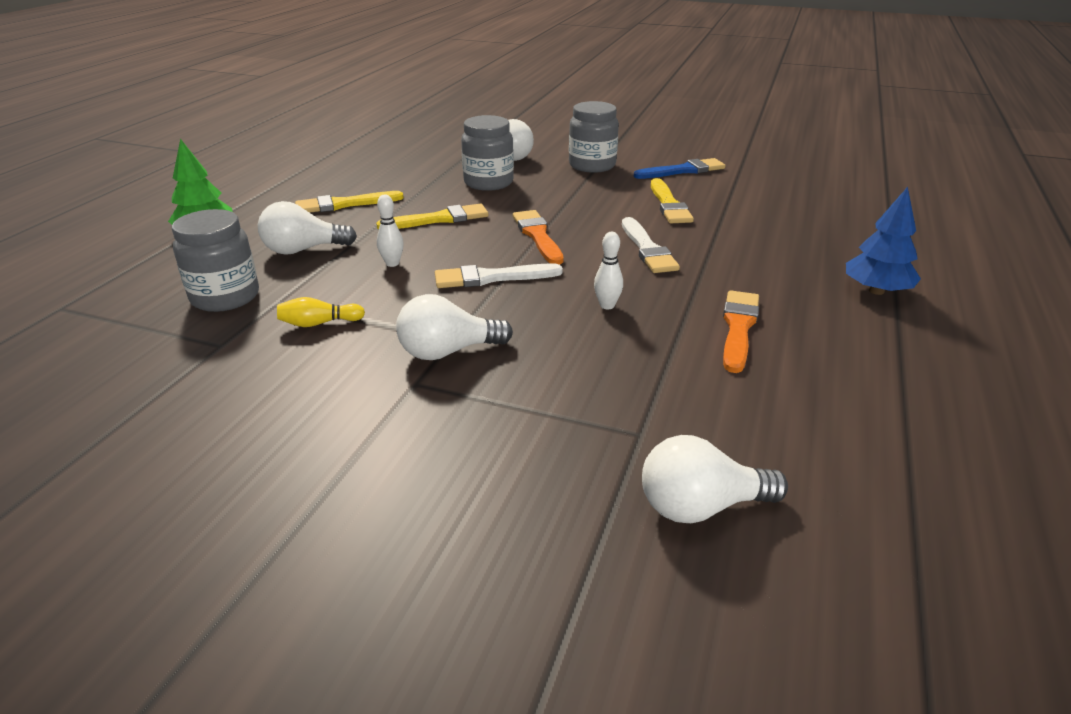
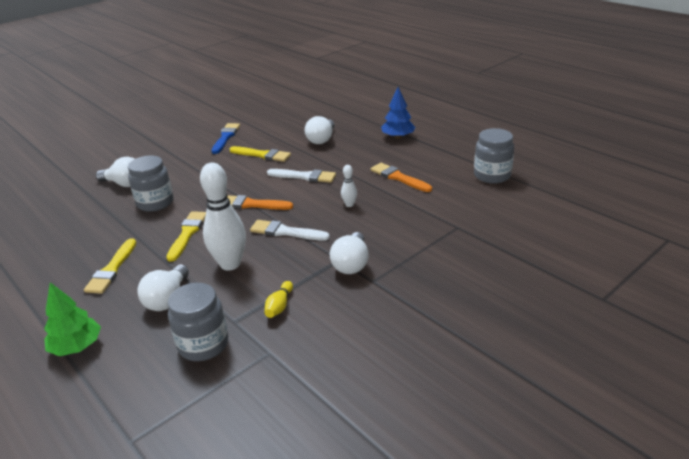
camera: 60 degrees left, 0 degrees up
white bowling pin [377,195,404,267] -> white bowling pin [200,163,246,271], size x2.23
white brush [435,263,563,288] -> white brush turned 90 degrees clockwise [250,220,330,241]
grey jar [569,101,619,173] -> grey jar moved to [474,128,514,184]
white light bulb [642,435,788,523] -> white light bulb moved to [305,116,335,144]

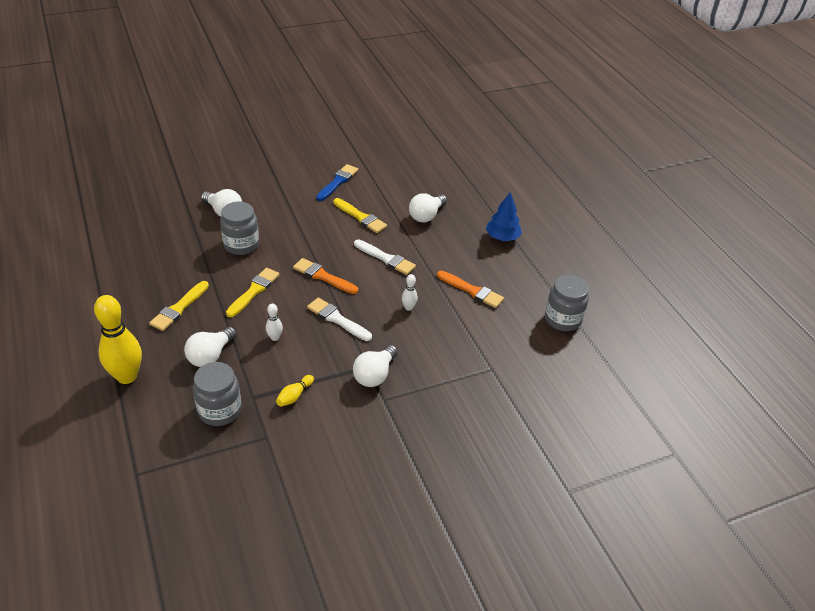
camera: 15 degrees right, 10 degrees up
green tree [44,282,101,356] -> yellow bowling pin [94,295,142,384]
white bowling pin [200,163,246,271] -> white bowling pin [266,304,283,341], size x0.45
orange brush [371,163,432,192] -> orange brush turned 150 degrees clockwise [437,271,504,308]

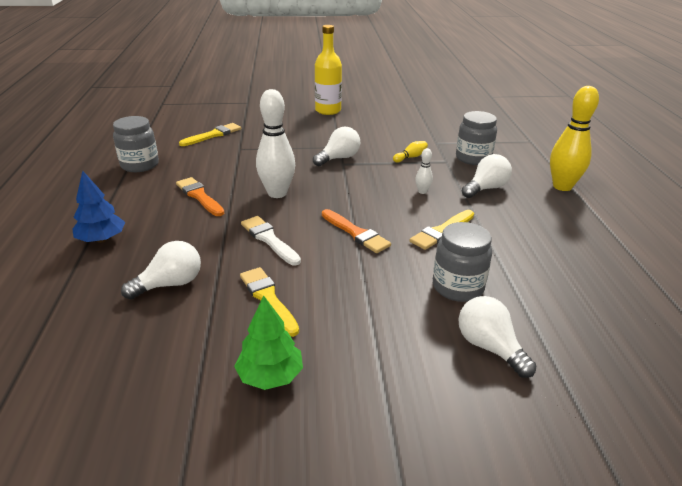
camera: 160 degrees left, 10 degrees down
yellow brush [149,281,209,331] -> yellow brush moved to [179,123,241,146]
white brush [307,298,372,341] -> none
blue brush [316,164,358,201] -> green tree [234,296,303,390]
white bowling pin [402,274,418,311] -> white bowling pin [256,89,295,198], size x2.23
none -> yellow bottle [315,25,342,115]

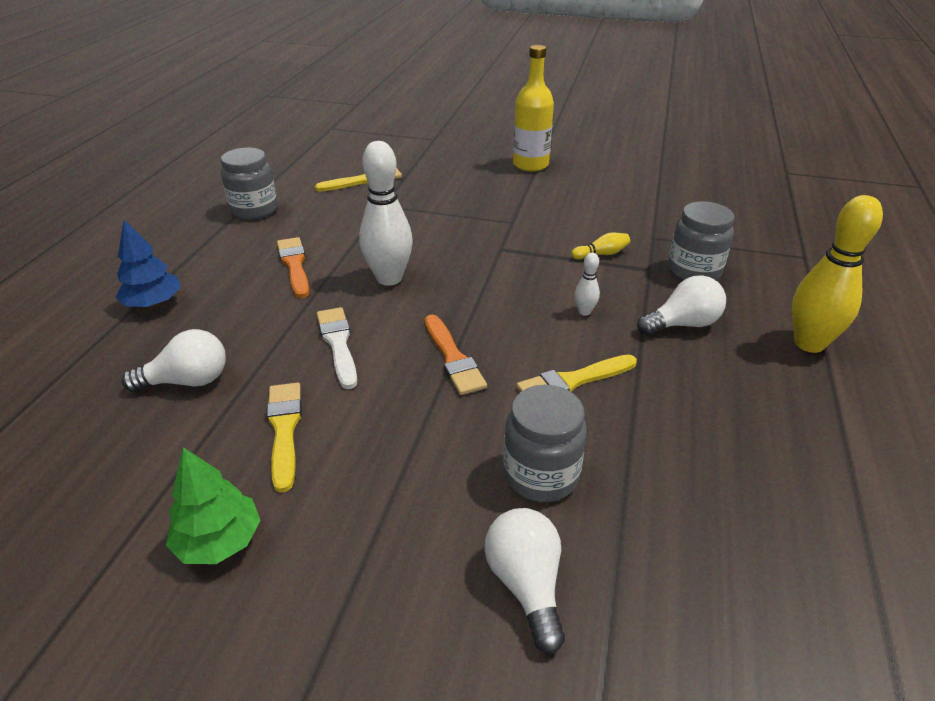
camera: 20 degrees right, 5 degrees up
white light bulb [313,127,360,166] -> none

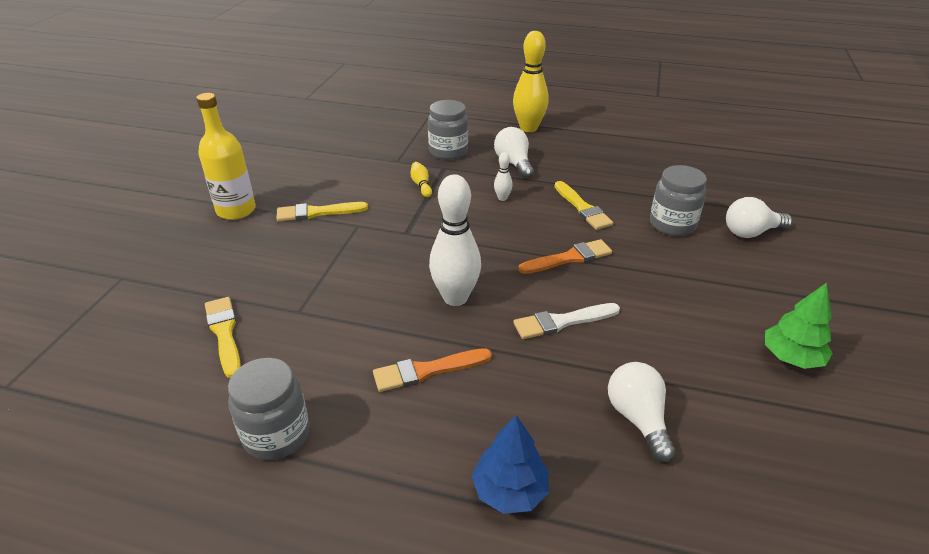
camera: 90 degrees left, 0 degrees up
yellow brush [267,383,302,493] -> yellow brush moved to [276,202,368,222]

